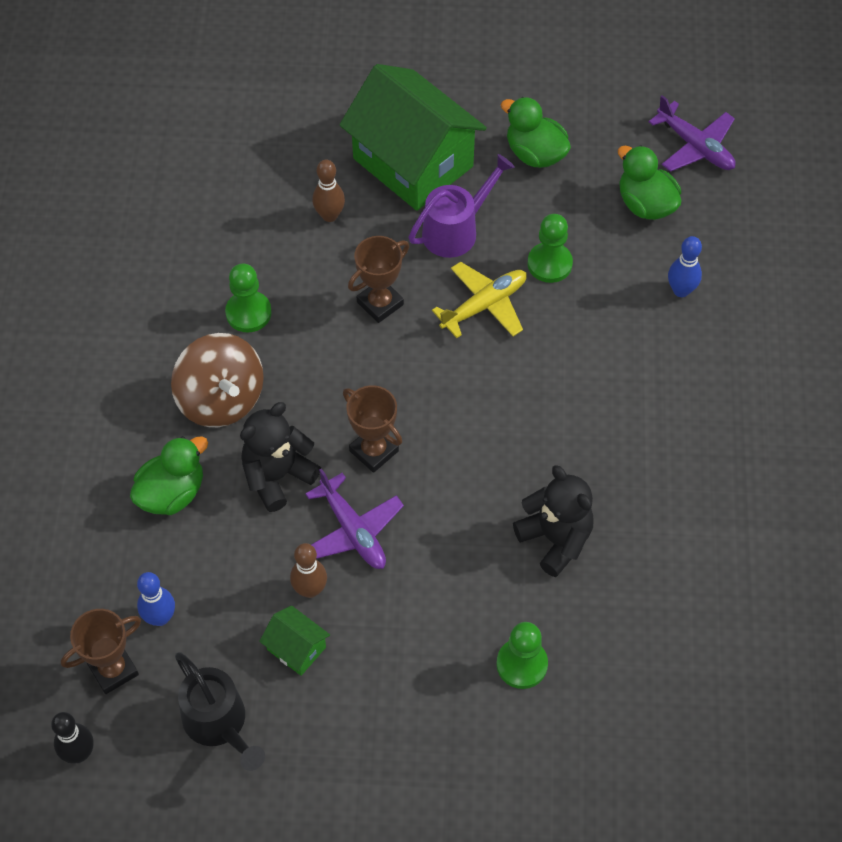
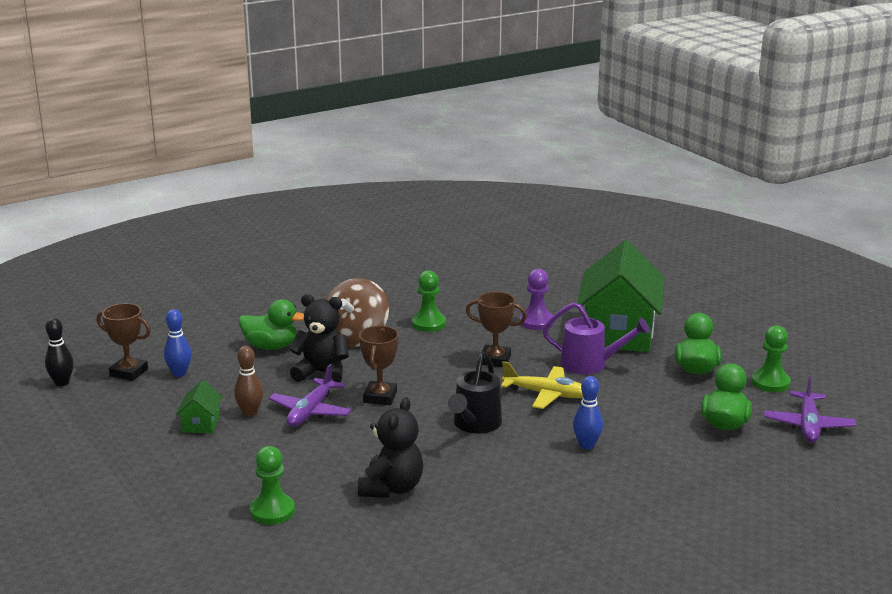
camera: 55 degrees right, 35 degrees down
black watering can [175,652,265,771] -> black watering can moved to [448,352,502,433]
brown bowling pin [312,160,345,222] -> purple pawn [520,269,554,330]
green pawn [528,214,573,283] -> green pawn moved to [752,325,791,392]
blue bowling pin [668,236,702,297] -> blue bowling pin moved to [573,376,603,449]

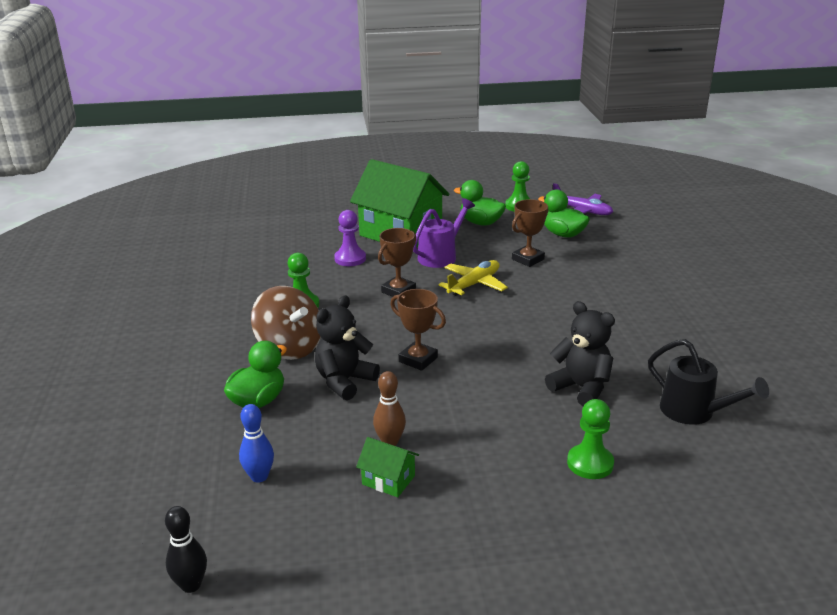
camera: 65 degrees left, 5 degrees up
brown trophy [97,303,151,381] -> brown trophy moved to [512,199,548,267]
purple plane [269,364,352,427] -> none
black watering can [448,352,502,433] -> black watering can moved to [648,339,769,425]
blue bowling pin [573,376,603,449] -> none

